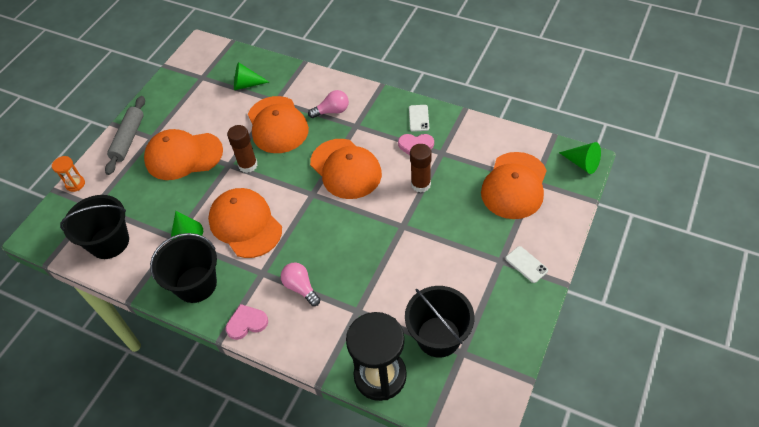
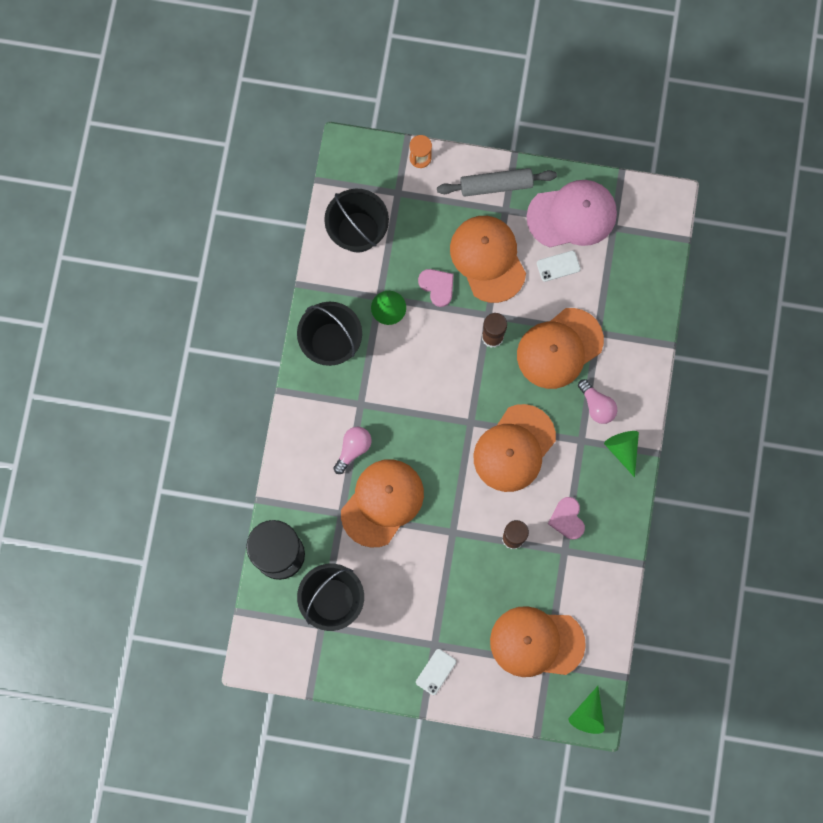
camera: 70 degrees right, 25 degrees up
orange cap [208,188,282,258] -> orange cap moved to [341,459,424,548]
pink heart [226,304,268,340] -> pink heart moved to [418,269,454,307]
green cone [234,62,269,90] -> green cone moved to [604,431,639,477]
white phone [409,105,429,132] -> white phone moved to [537,250,581,282]
none -> pink cap [527,180,617,247]

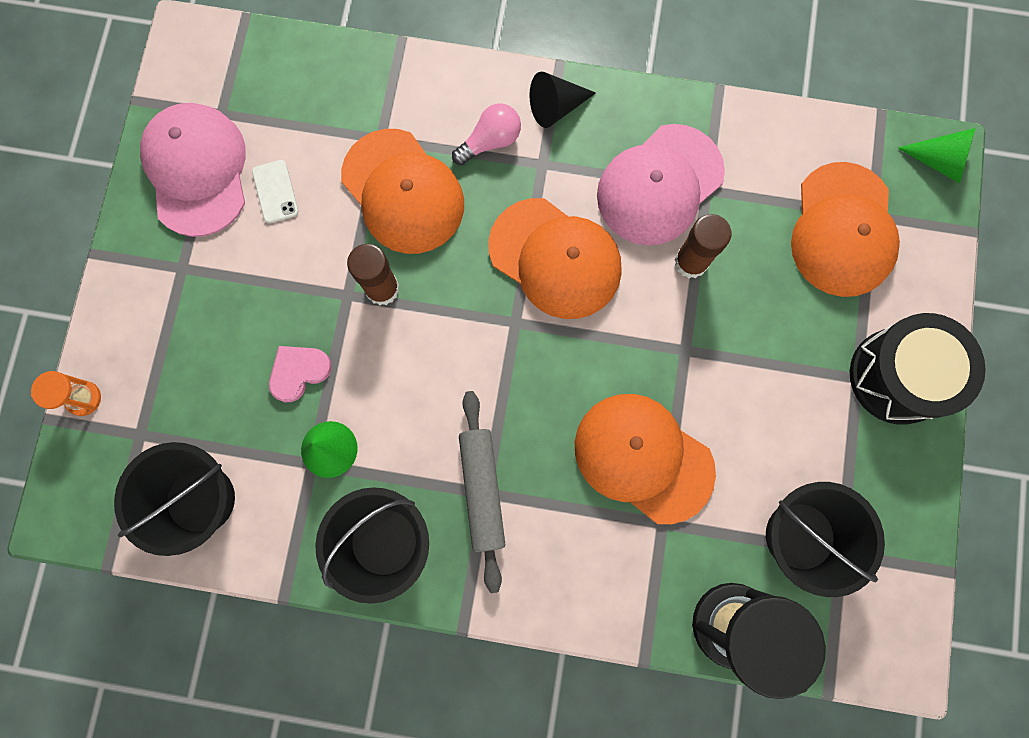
camera: 90 degrees left, 0 degrees up
pink light bulb [333,427,372,474] -> none
white phone [416,649,456,695] -> black drum [850,313,986,425]
grey rolling pin [437,168,557,197] -> grey rolling pin moved to [459,391,506,593]
orange cap [450,216,526,303] -> none
pink heart [548,497,585,539] -> pink cap [597,124,725,245]
green cone [604,431,639,477] -> black cone [529,72,596,128]

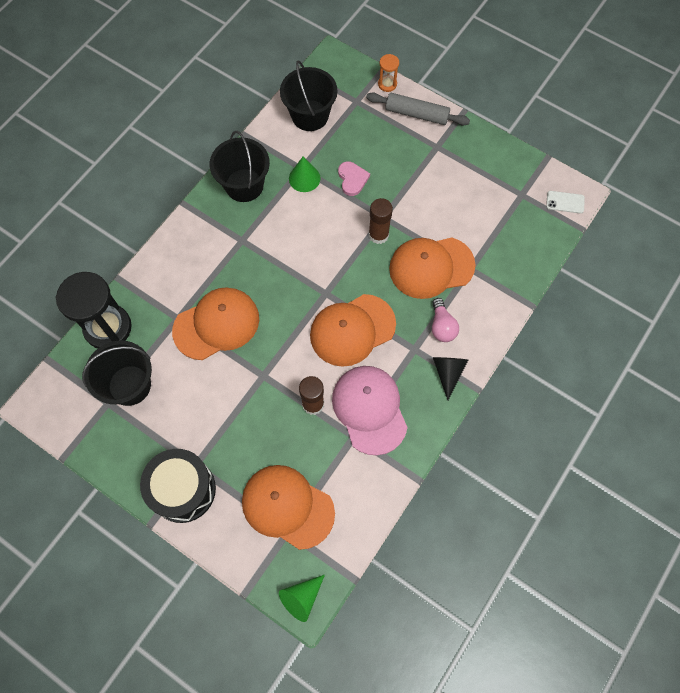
camera: 115 degrees right, 10 degrees down
pink cap [140,103,246,237] -> none
white phone [252,160,299,223] -> white phone moved to [546,191,585,214]
grey rolling pin [459,391,506,593] -> grey rolling pin moved to [366,92,470,125]

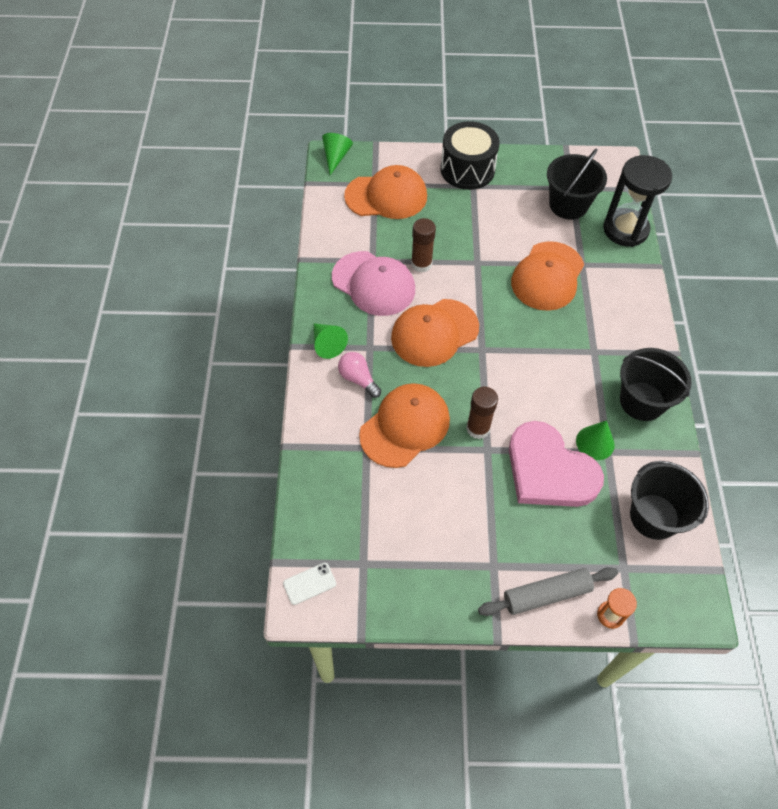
camera: 145 degrees right, 10 degrees down
orange cap [310,294,396,367] -> orange cap turned 150 degrees counterclockwise [391,299,479,367]
pink heart [338,161,370,196] -> pink heart [509,421,604,507], size x2.22
black cone [433,357,468,400] -> green cone [314,324,348,359]

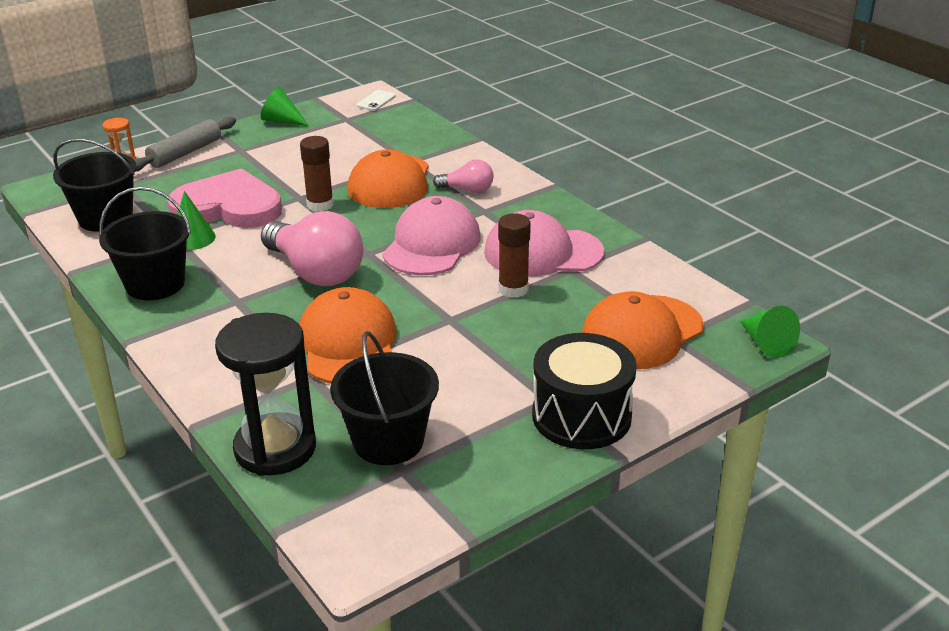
camera: 145 degrees right, 25 degrees down
green cone [314,324,348,359] -> green cone moved to [261,87,309,126]
orange cap [391,299,479,367] -> pink cap [383,196,481,275]
none -> pink light bulb [261,211,363,286]

